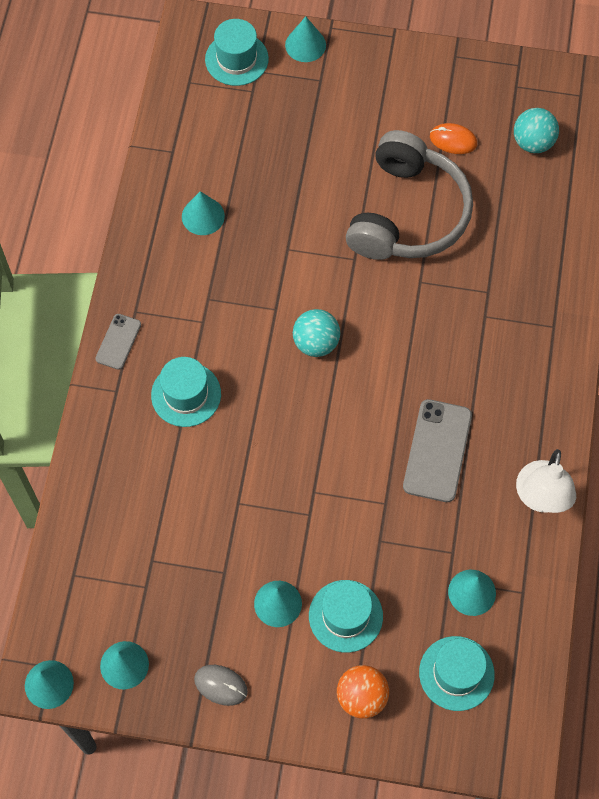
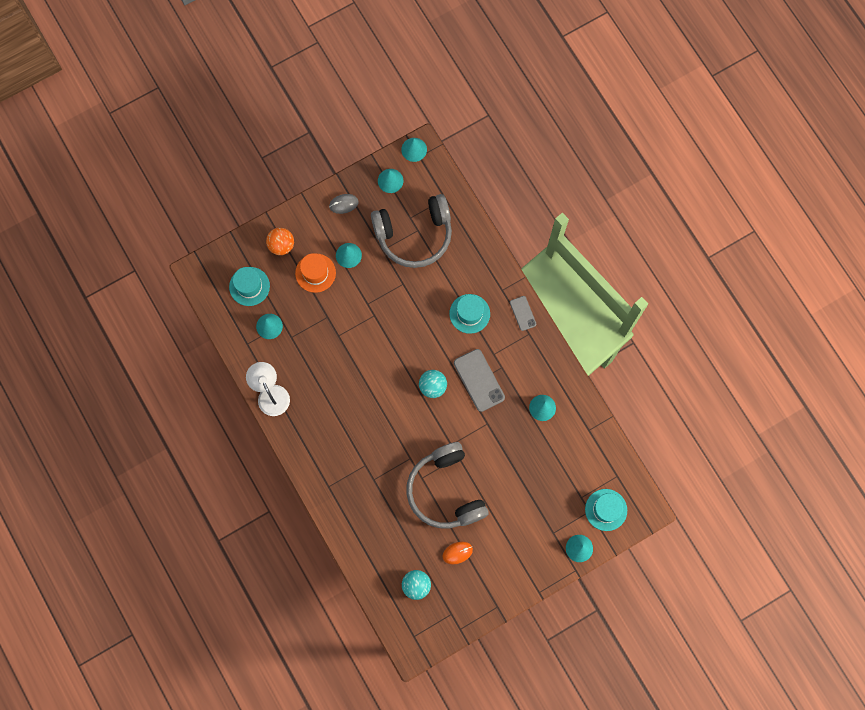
camera: 140 degrees right, 10 degrees up
turquoise hat [309,580,383,653] -> orange hat [295,253,336,293]
grey phone [403,399,472,502] -> grey phone moved to [454,349,505,412]
none -> grey headphones [371,194,452,268]

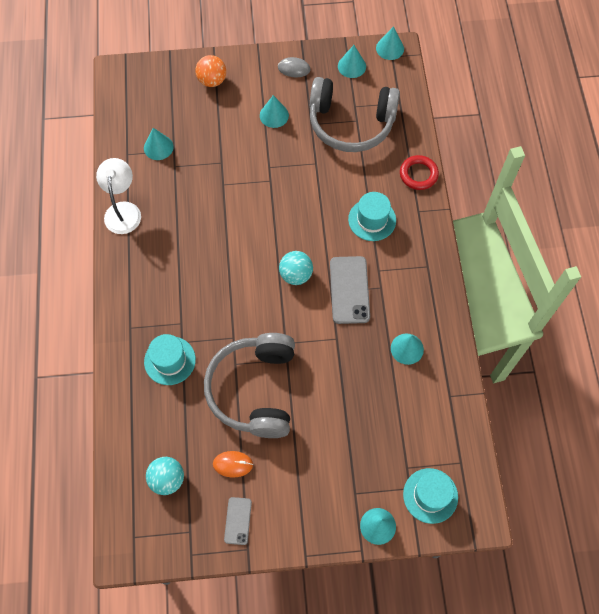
camera: 25 degrees right, 10 degrees down
turquoise hat [229,267,270,306] -> turquoise hat moved to [144,334,196,385]
orange hat [295,253,336,293] -> none
grey phone [510,296,536,331] -> grey phone moved to [224,497,252,545]
none -> red ring [400,155,439,190]

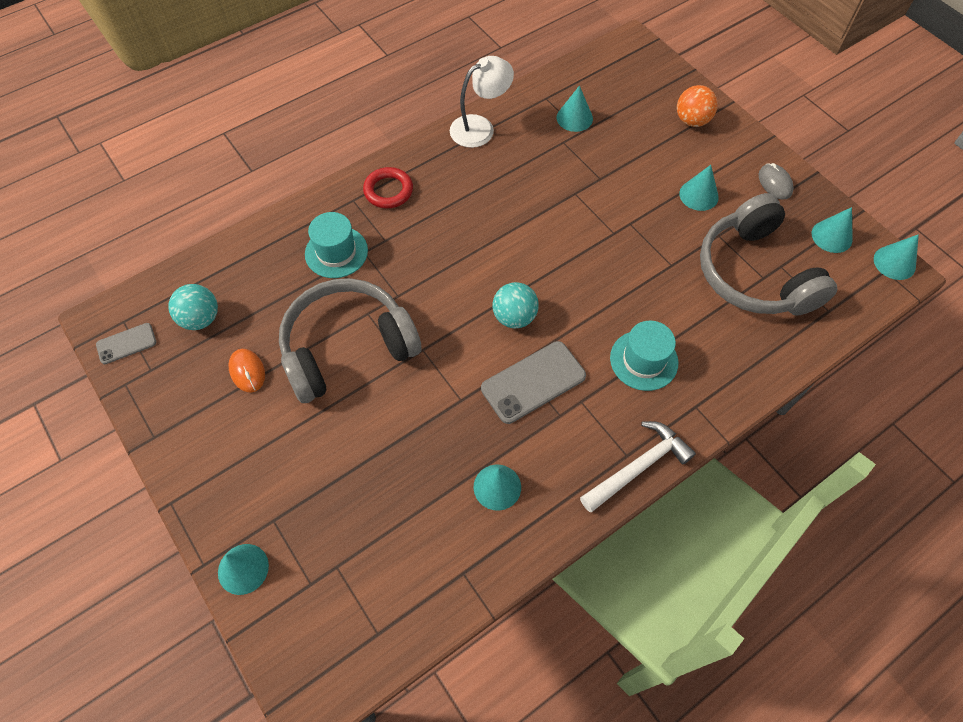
camera: 60 degrees right, 5 degrees down
grey phone [224,497,252,545] -> grey phone moved to [96,323,156,364]
red ring [400,155,439,190] -> red ring moved to [363,167,413,208]
turquoise hat [403,468,458,524] -> none
none -> white hammer [580,421,696,512]

